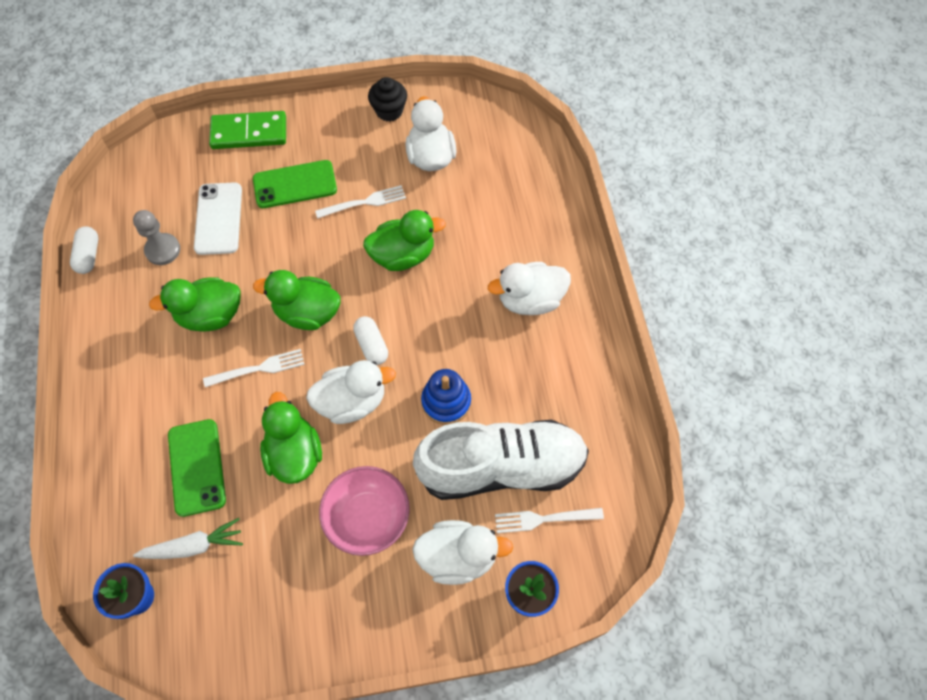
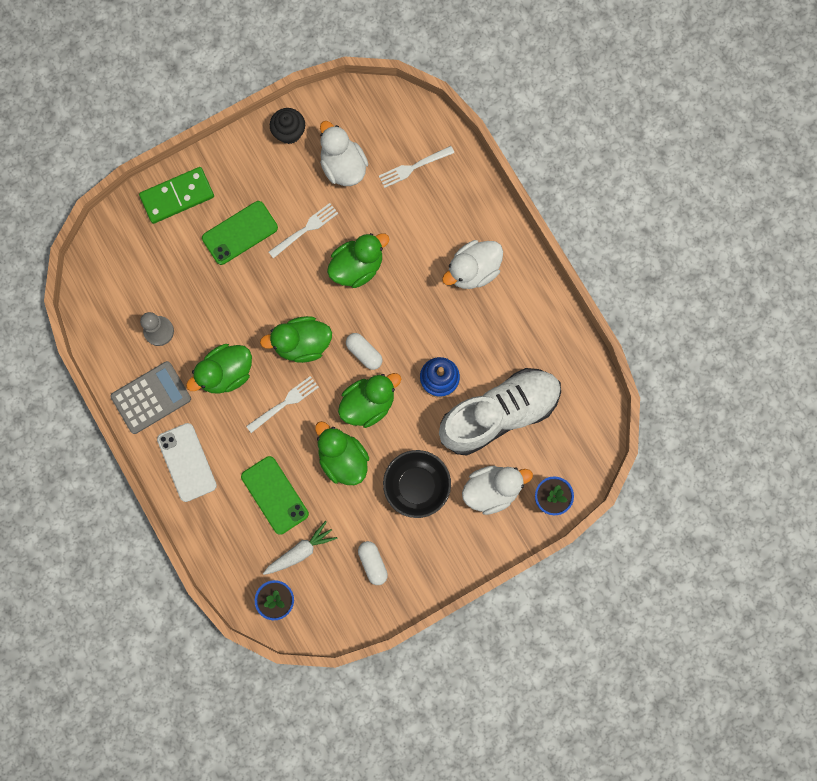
camera: 20 degrees left, 15 degrees up
white capsule [70,226,98,274] -> white capsule moved to [358,541,388,585]
white phone [194,182,242,255] -> white phone moved to [157,423,217,502]
white duck [306,360,396,424] -> green duck [338,373,401,428]
pink bowl [319,466,410,556] -> black bowl [383,450,451,518]
white fork [495,508,604,533] -> white fork moved to [379,146,454,188]
none -> grey calculator [110,361,191,434]

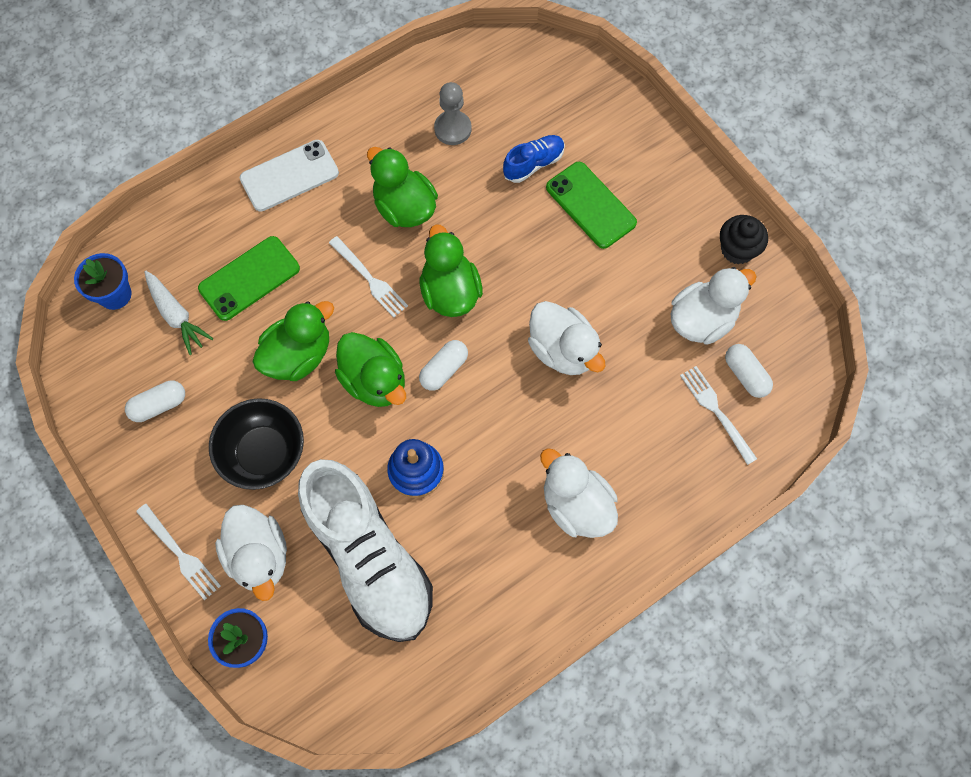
camera: 85 degrees right, 10 degrees down
grey calculator [110,361,191,434] -> none
green domino [139,167,214,224] -> none
white fork [269,203,338,259] -> white fork moved to [136,504,221,600]
green duck [327,233,390,288] -> white duck [528,301,605,375]
none -> blue shoe [503,135,565,183]
none -> white capsule [725,344,773,398]

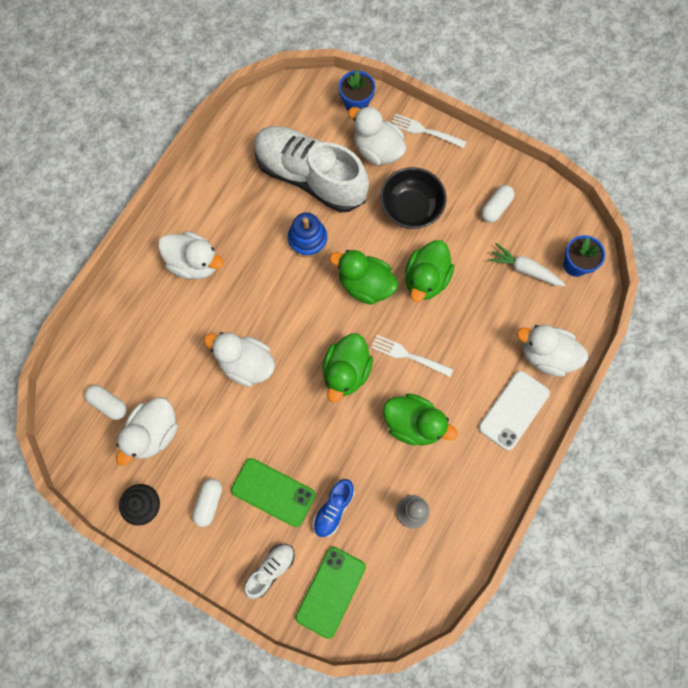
camera: 155 degrees right, 5 degrees up
green phone [198,236,300,321] -> green phone moved to [296,547,366,639]
white capsule [419,340,468,391] -> white capsule moved to [192,478,222,527]
green duck [420,224,483,317] -> green duck turned 60 degrees clockwise [322,333,373,402]
white fork [680,366,757,465] -> none
none -> white shoe [244,544,294,599]
none -> white duck [517,324,588,377]

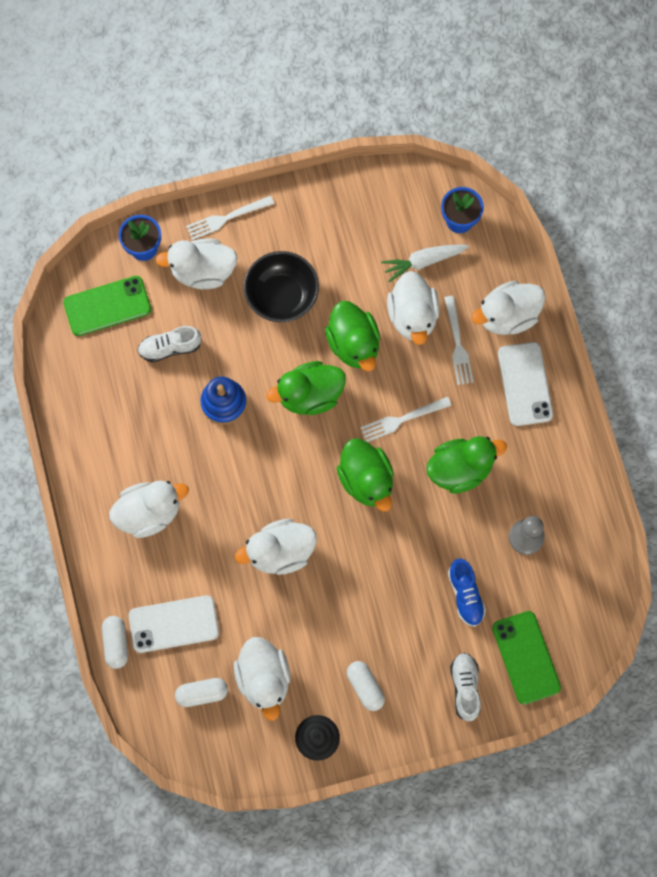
camera: 45 degrees left, 0 degrees up
green phone [231,458,315,527] -> green phone moved to [63,276,151,336]
white shoe [254,126,369,212] -> white shoe [137,326,202,362], size x0.43
white capsule [481,185,515,223] -> white capsule moved to [102,616,128,669]
none -> white phone [129,595,219,653]
none -> white duck [387,271,439,345]
none -> white fork [444,296,474,385]

